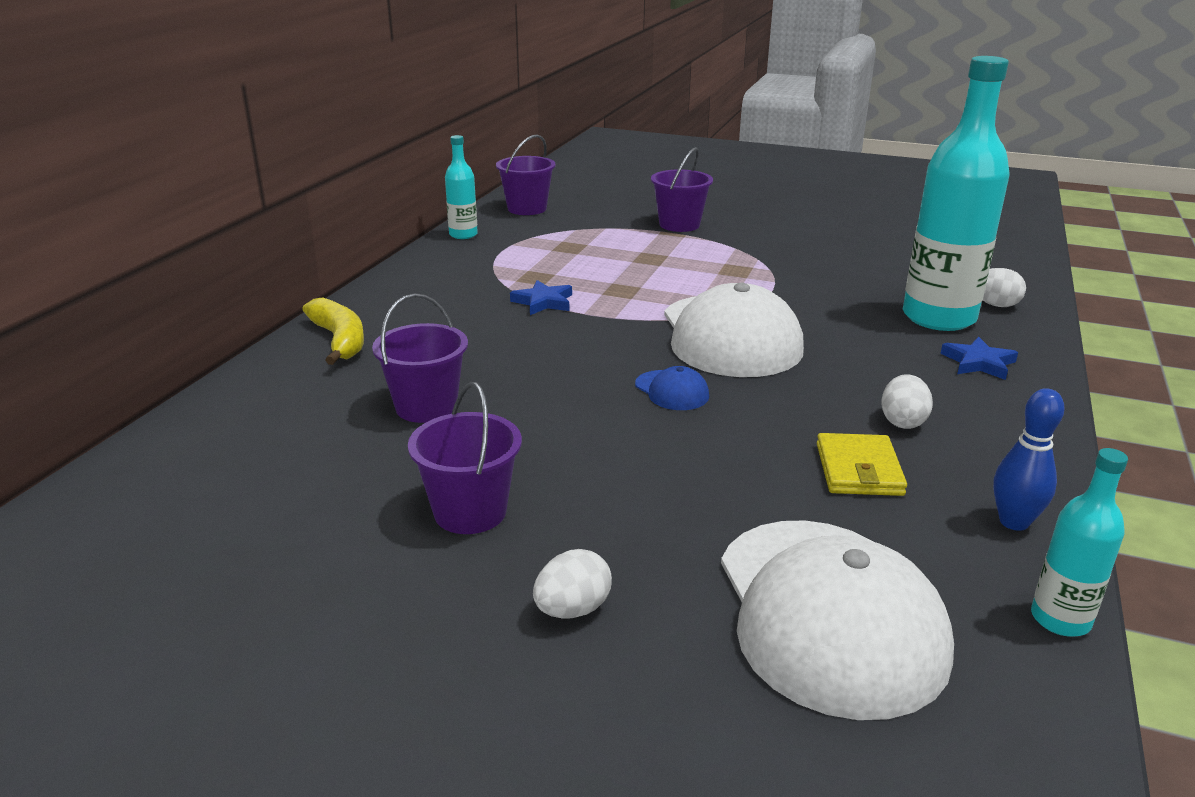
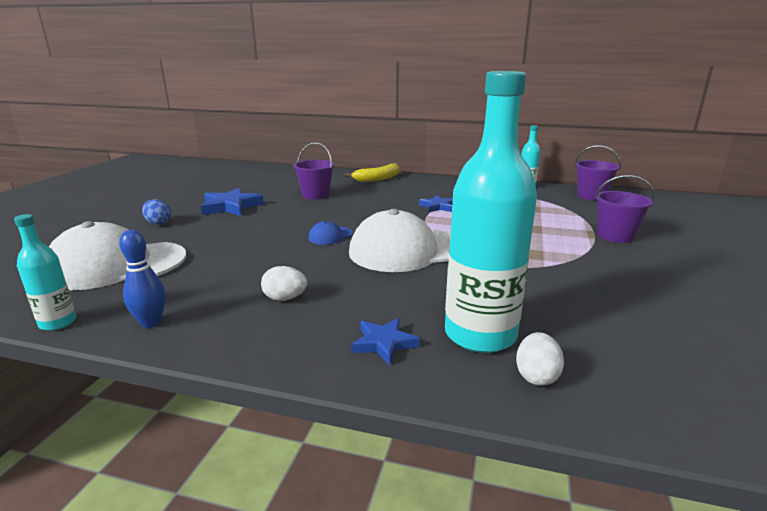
camera: 85 degrees right, 5 degrees down
purple bucket [408,382,522,534] -> blue star [201,188,264,216]
white egg [533,549,612,619] -> blue egg [142,199,171,225]
yellow wallet [817,433,907,496] -> none

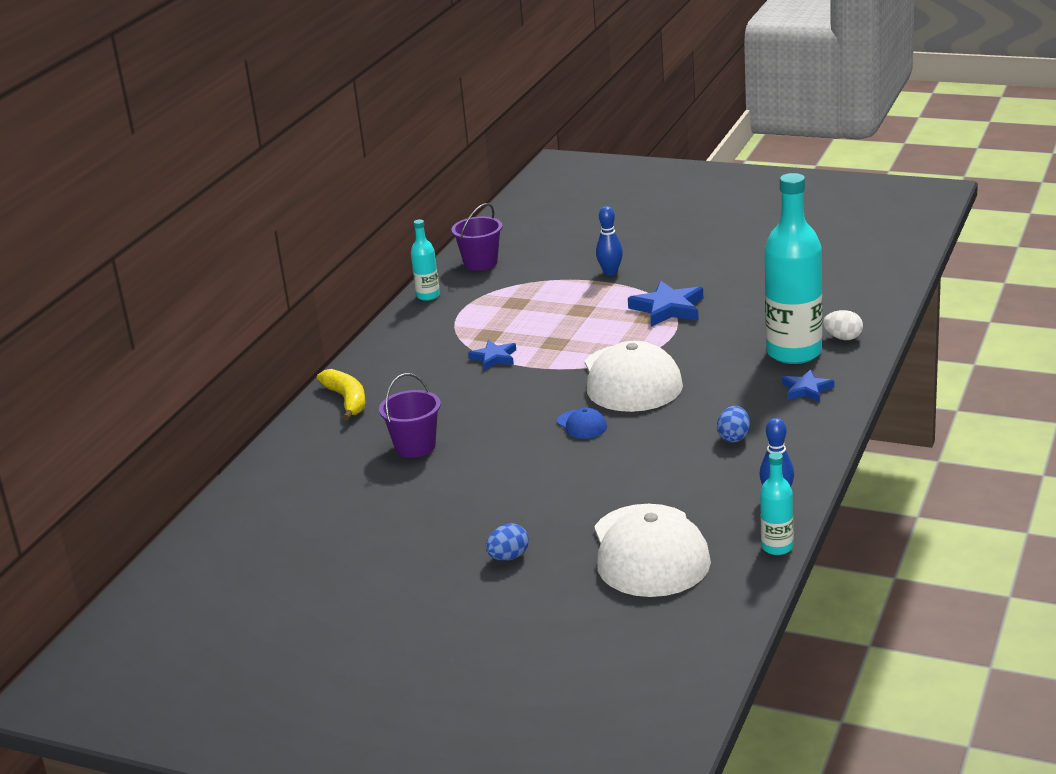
camera: 80 degrees left, 5 degrees up
blue star [201,188,264,216] -> blue star moved to [628,281,703,327]
white egg [261,266,307,301] -> blue egg [717,406,750,443]
purple bucket [595,175,655,243] -> blue bowling pin [596,206,623,275]

